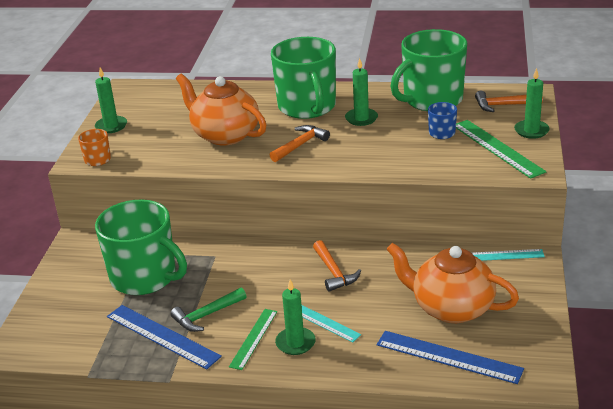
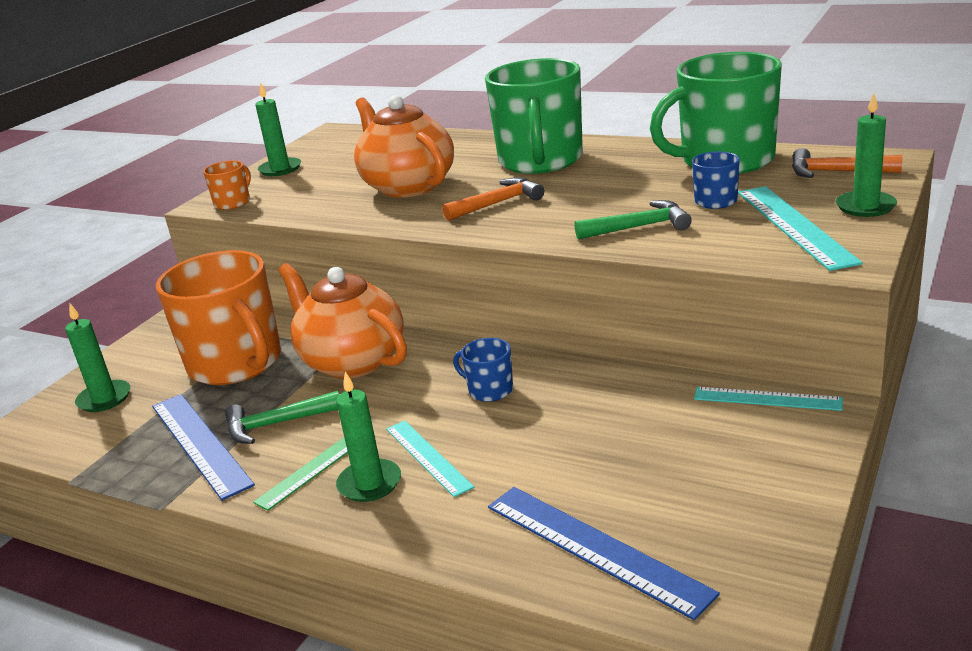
camera: 20 degrees right, 5 degrees down
green mug [95,199,187,295] -> orange mug [156,250,281,385]
orange hammer [313,240,361,292] -> blue mug [453,338,513,402]
green candle [345,58,378,126] -> green candle moved to [65,303,131,412]
orange teapot [386,243,519,323] -> orange teapot moved to [278,263,407,378]
green ruler [456,120,546,179] -> turquoise ruler [738,186,863,271]
none -> green hammer [574,200,691,240]

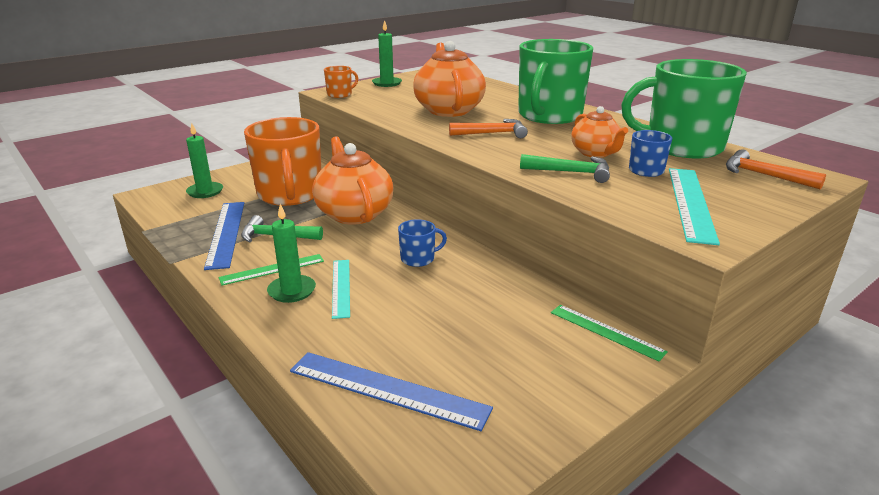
camera: 20 degrees right, 0 degrees up
blue mug [453,338,513,402] -> blue mug turned 105 degrees clockwise [398,219,447,267]
blue ruler [488,487,720,620] -> blue ruler turned 45 degrees counterclockwise [290,352,493,431]
turquoise ruler [694,387,843,411] -> green ruler [551,305,668,361]
green candle [836,93,897,217] -> none
none -> orange teapot [571,106,628,158]

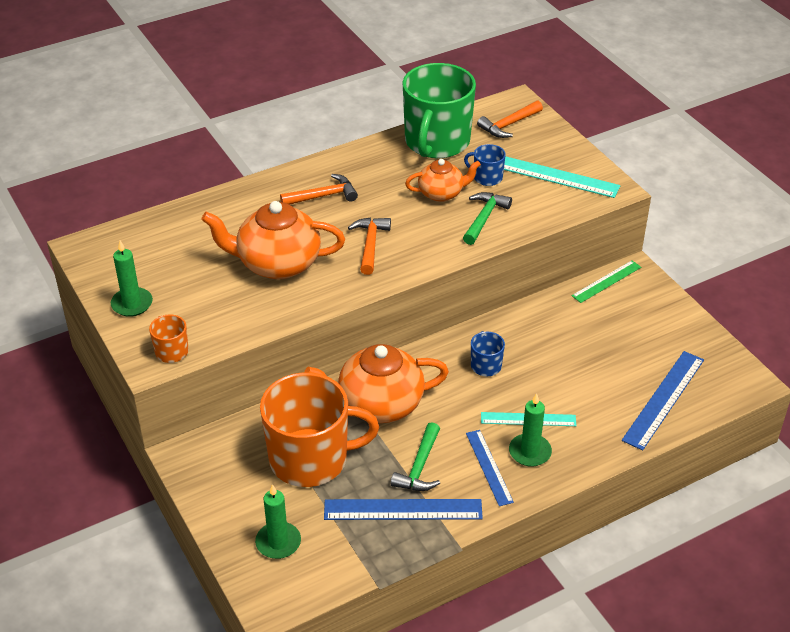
camera: 80 degrees left, 15 degrees up
green ruler [219,254,324,286] -> blue ruler [466,430,514,506]
green mug [518,39,593,124] -> orange hammer [280,174,358,205]

